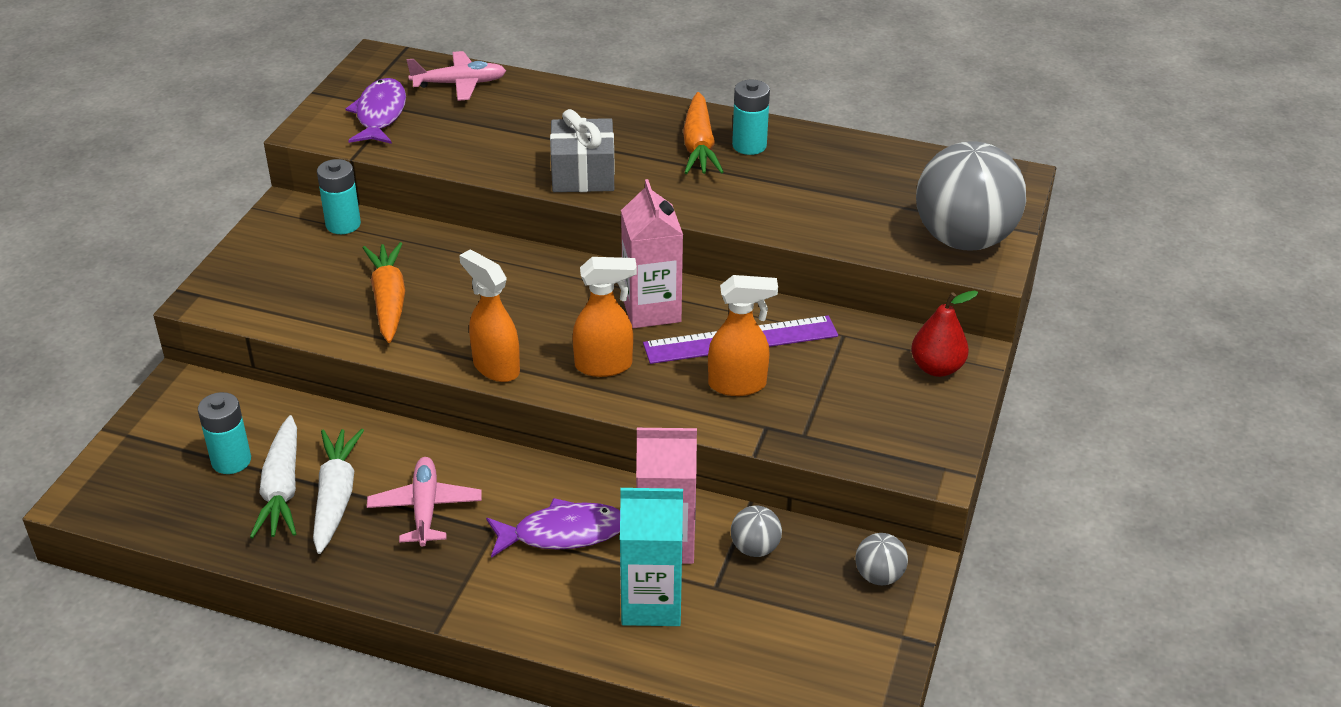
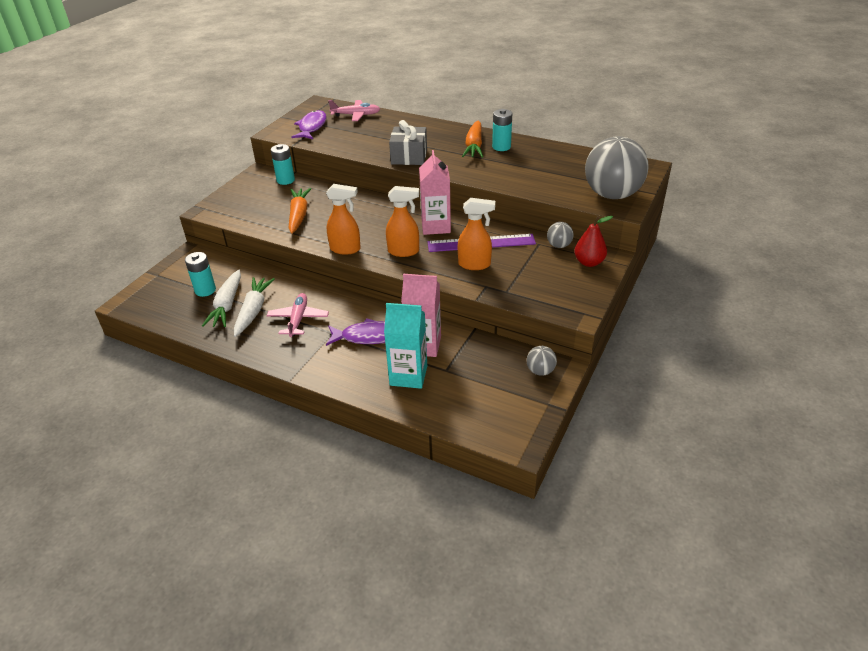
camera: 10 degrees right, 0 degrees up
orange spray bottle [459,249,520,382] -> orange spray bottle turned 135 degrees clockwise [326,184,361,255]
grey ball [731,506,782,557] -> grey ball moved to [547,222,574,248]

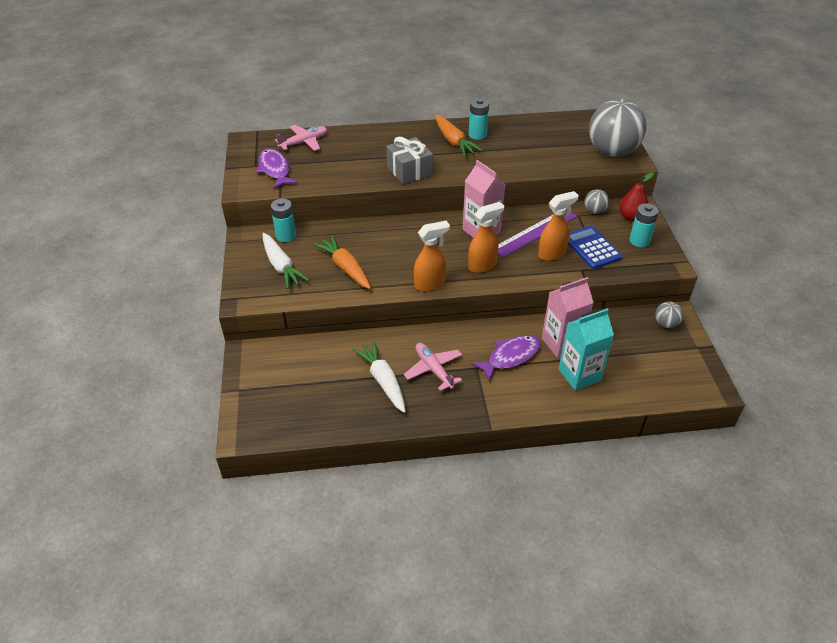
camera: 35 degrees left, 5 degrees up
turquoise battery [185,252,216,297] -> turquoise battery moved to [629,203,659,247]
white carrot [202,270,241,327] -> white carrot moved to [263,233,309,289]
none -> blue calculator [568,226,623,269]

